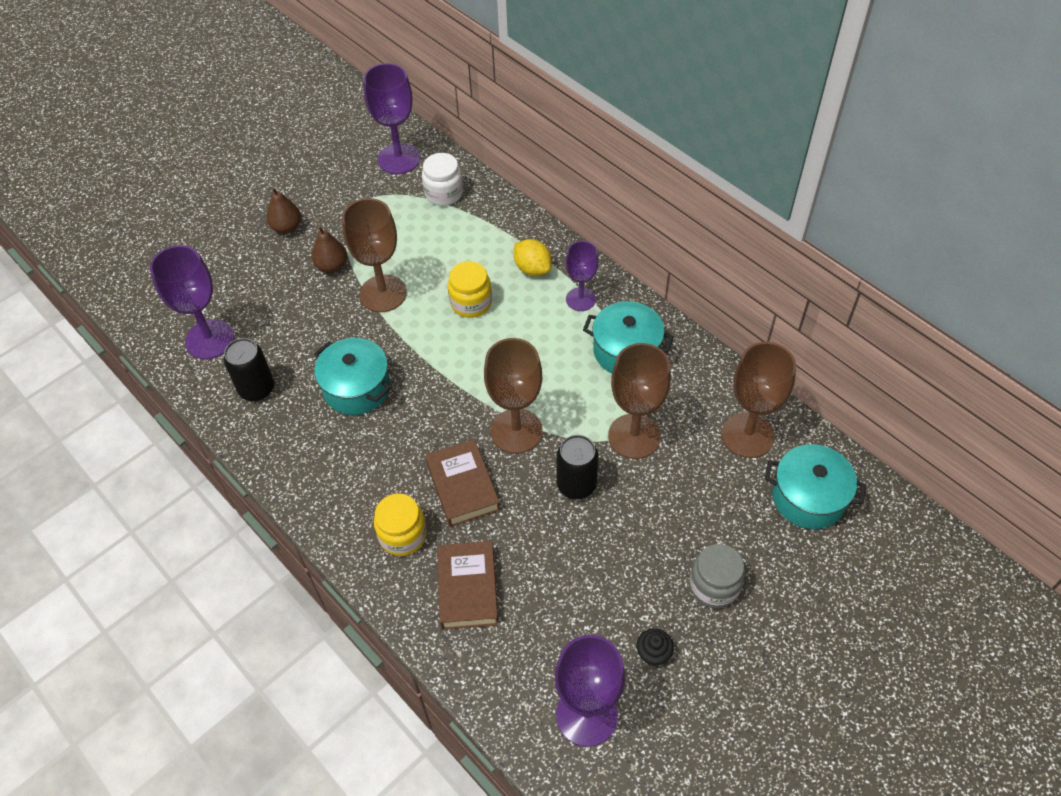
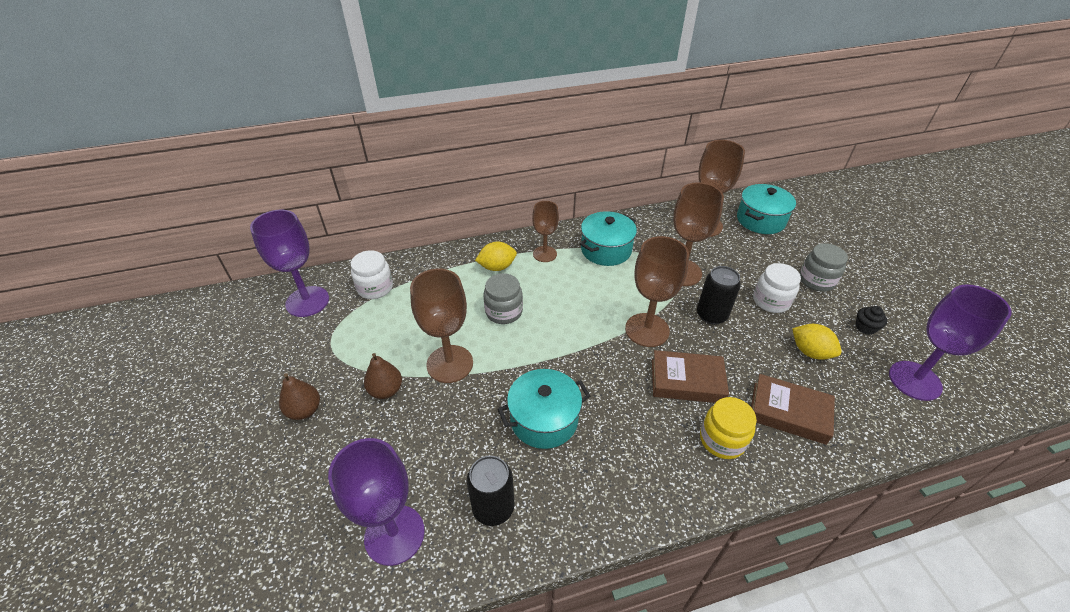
camera: 65 degrees left, 10 degrees down
yellow jar [448,261,492,318] -> grey jar [483,273,523,324]
purple goblet [566,241,598,311] -> brown goblet [532,201,559,262]
none -> white jar [753,263,801,313]
none -> yellow lemon [792,324,842,360]

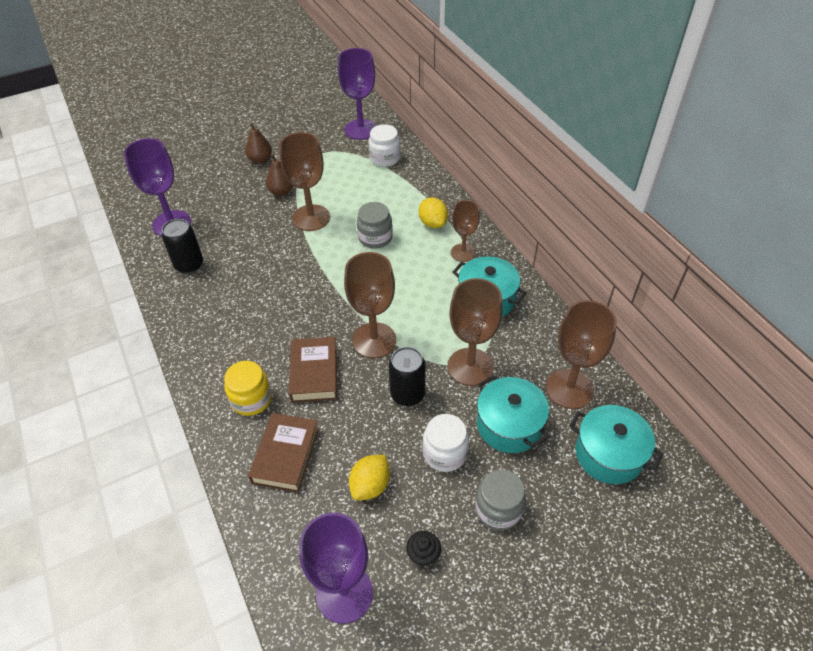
camera: 80 degrees right, 5 degrees up
turquoise pot [498,369,590,449] -> turquoise pot moved to [477,375,549,453]

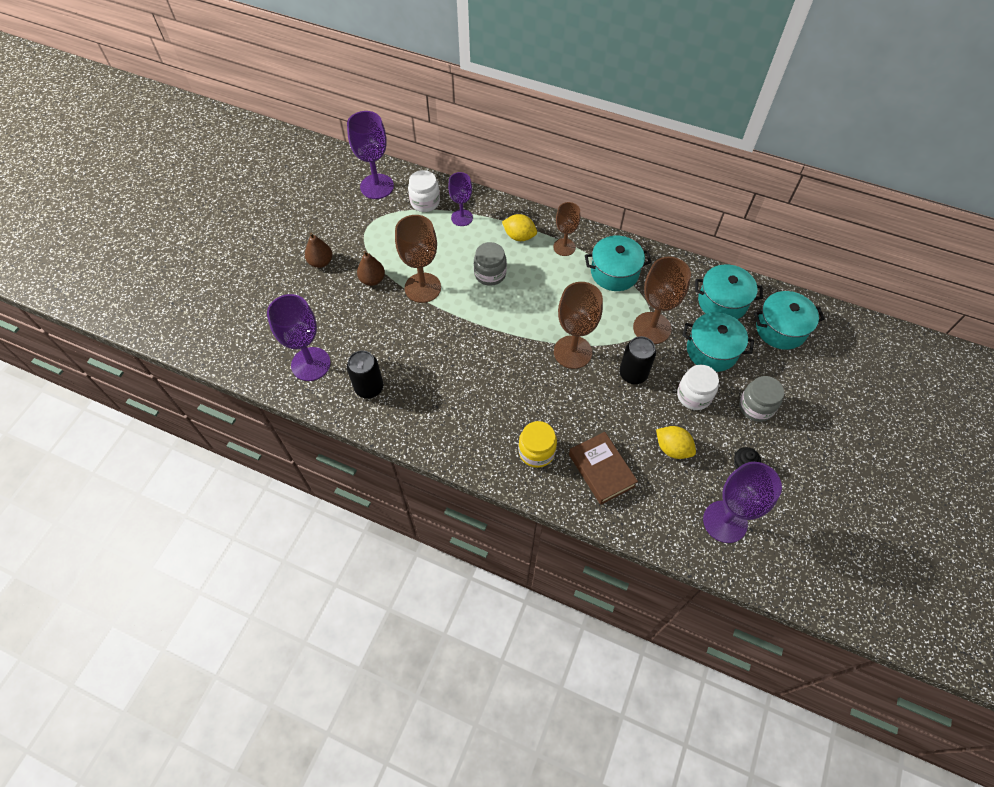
camera: 40 degrees left, 10 degrees up
brown book [289,337,337,403] -> none
yellow lemon [349,455,390,500] -> yellow lemon turned 45 degrees counterclockwise [656,426,696,459]
brown goblet [546,300,617,409] -> turquoise pot [695,264,763,319]
none -> purple goblet [448,172,473,226]

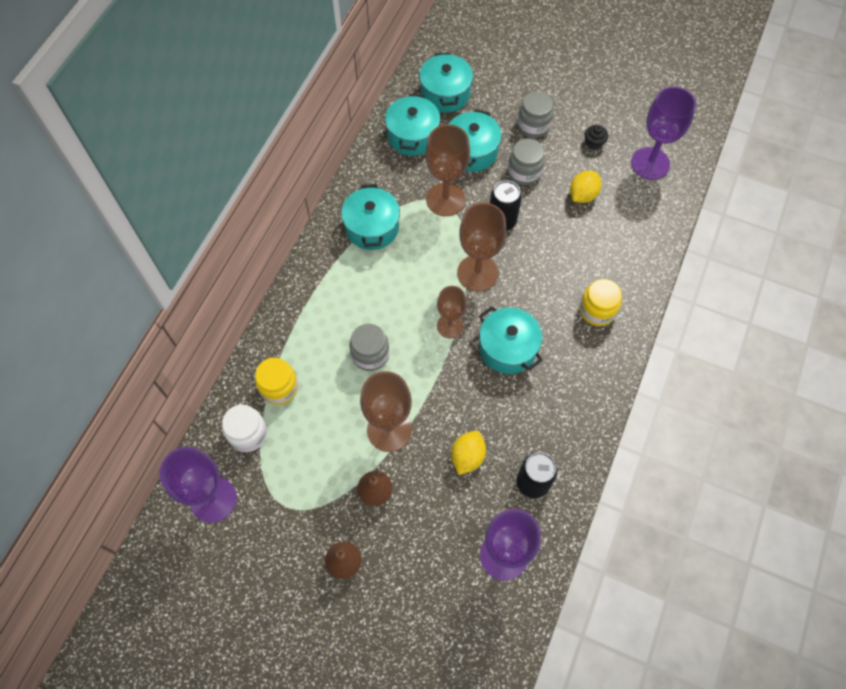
camera: 90 degrees left, 5 degrees up
purple goblet [448,172,473,226] -> yellow jar [255,358,298,405]
yellow lemon [502,214,537,241] -> yellow lemon moved to [451,431,486,475]
brown goblet [553,202,580,256] -> brown goblet moved to [437,286,466,338]
brown book [569,432,638,505] -> none
white jar [677,365,719,410] -> grey jar [508,139,545,185]
none -> turquoise pot [479,306,543,374]

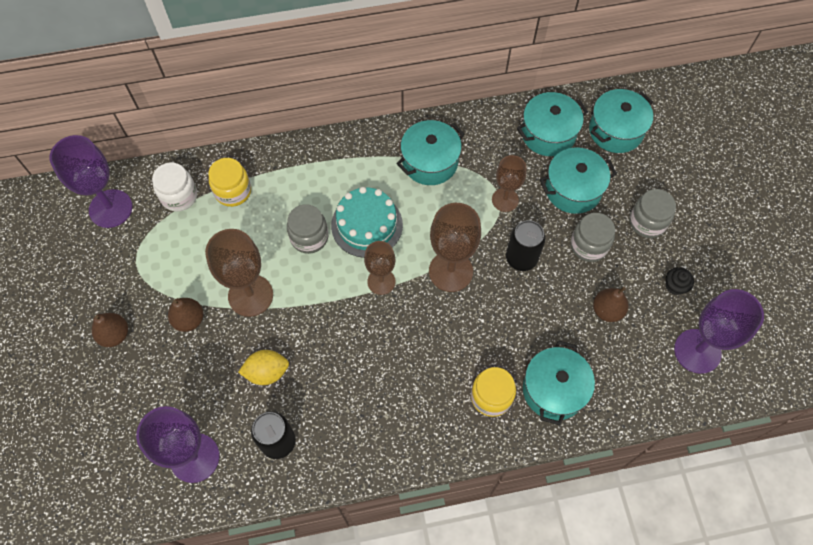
camera: 55 degrees right, 0 degrees up
brown goblet [425,124,470,216] -> brown goblet [492,155,527,212], size x0.63
turquoise pot [479,306,543,374] -> turquoise pot moved to [523,340,595,425]
yellow lemon [570,171,602,203] -> brown pear [593,287,629,322]
none -> turquoise cake [331,187,403,258]

